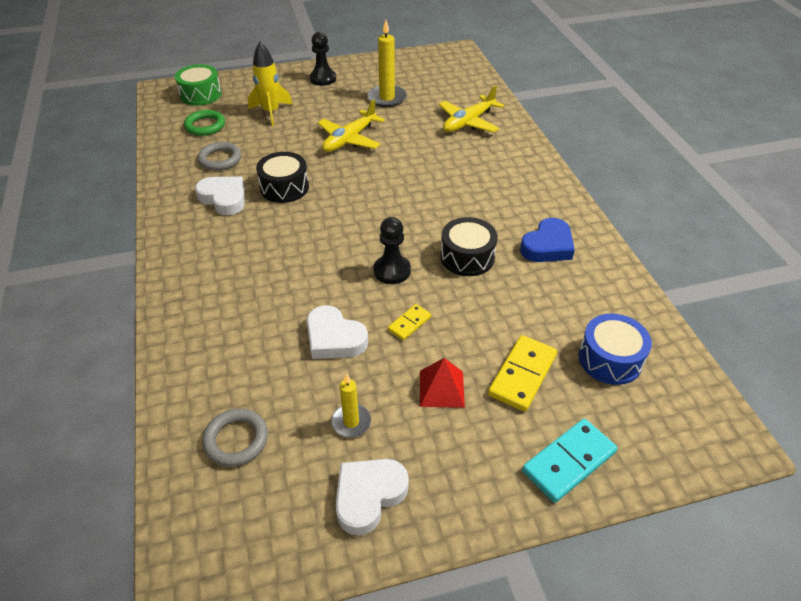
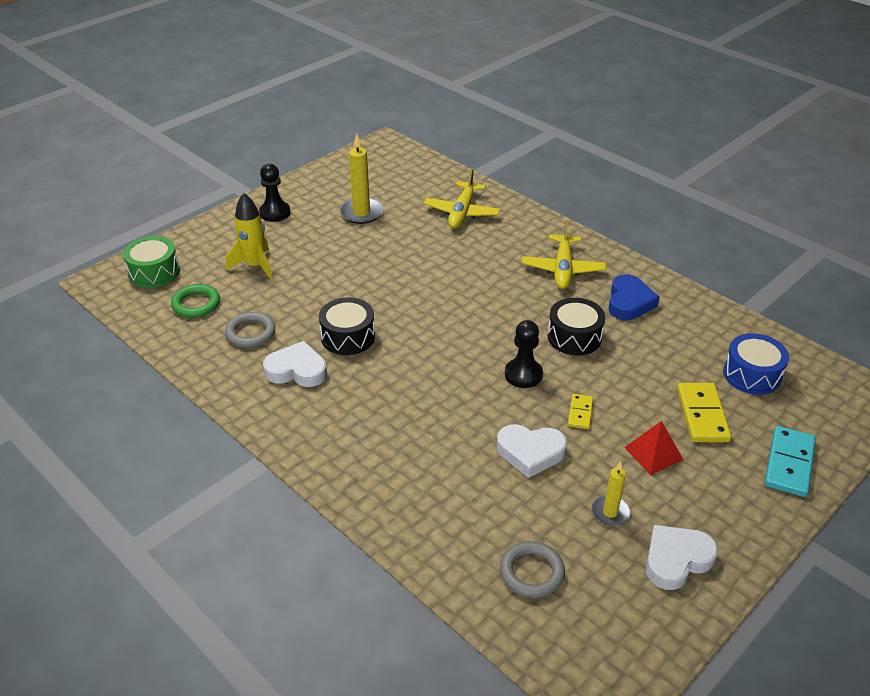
camera: 30 degrees left, 5 degrees down
yellow plane [318,99,385,152] -> yellow plane moved to [522,220,606,289]
white heart [336,459,409,536] -> white heart turned 45 degrees clockwise [646,525,718,590]

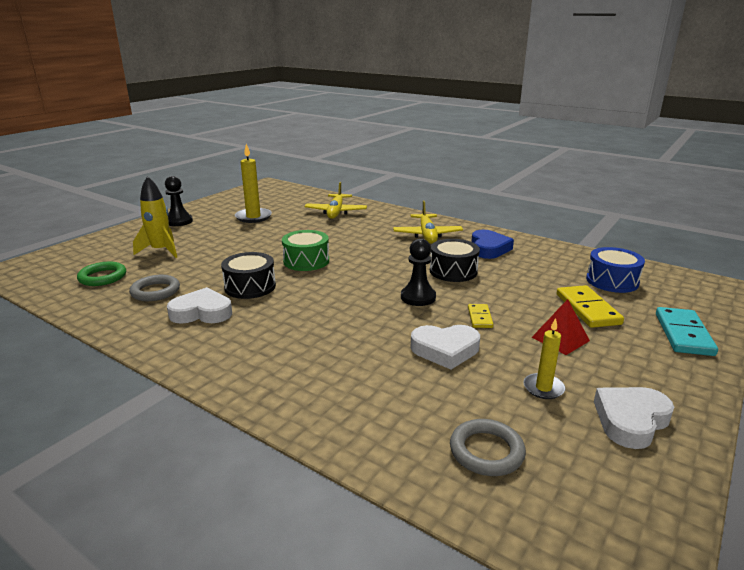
camera: 10 degrees left, 15 degrees down
green drum [123,236,180,288] -> green drum moved to [282,230,329,271]

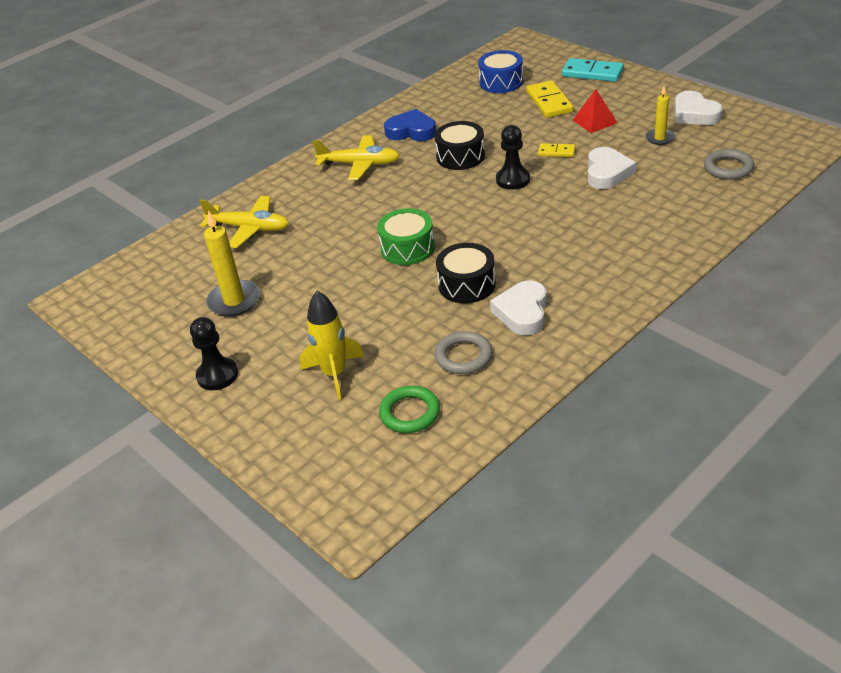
camera: 75 degrees left, 15 degrees up
yellow domino [557,285,624,328] -> yellow domino turned 75 degrees clockwise [526,80,573,118]

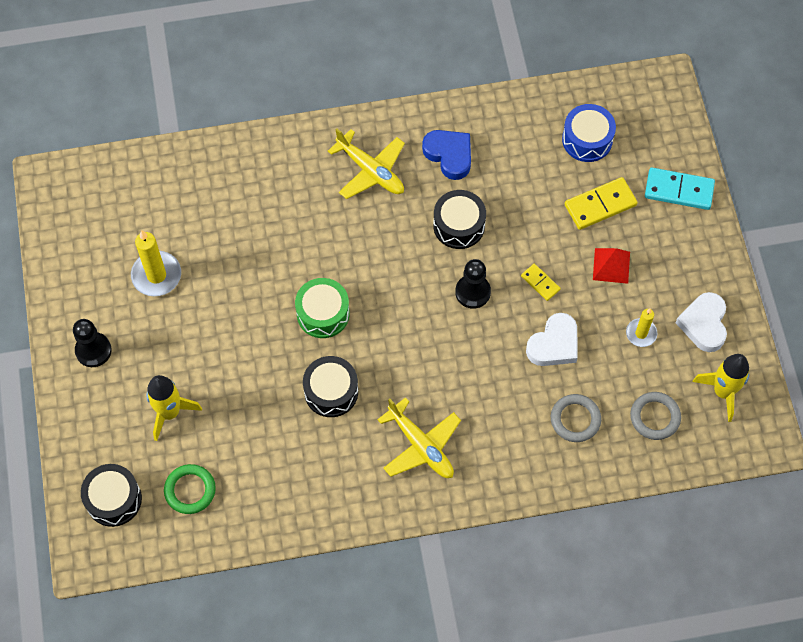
camera: 30 degrees right, 25 degrees up
yellow plane [200,196,289,248] -> yellow plane moved to [377,397,461,478]
grey ring [434,331,492,374] -> grey ring moved to [551,394,601,442]
white heart [490,280,547,335] -> none
yellow domino [526,80,573,118] -> yellow domino turned 45 degrees clockwise [565,177,638,230]
turquoise domino [562,58,624,82] -> turquoise domino turned 45 degrees counterclockwise [645,168,715,210]
none -> black drum [81,464,142,527]
none -> yellow rocket [692,354,749,422]

